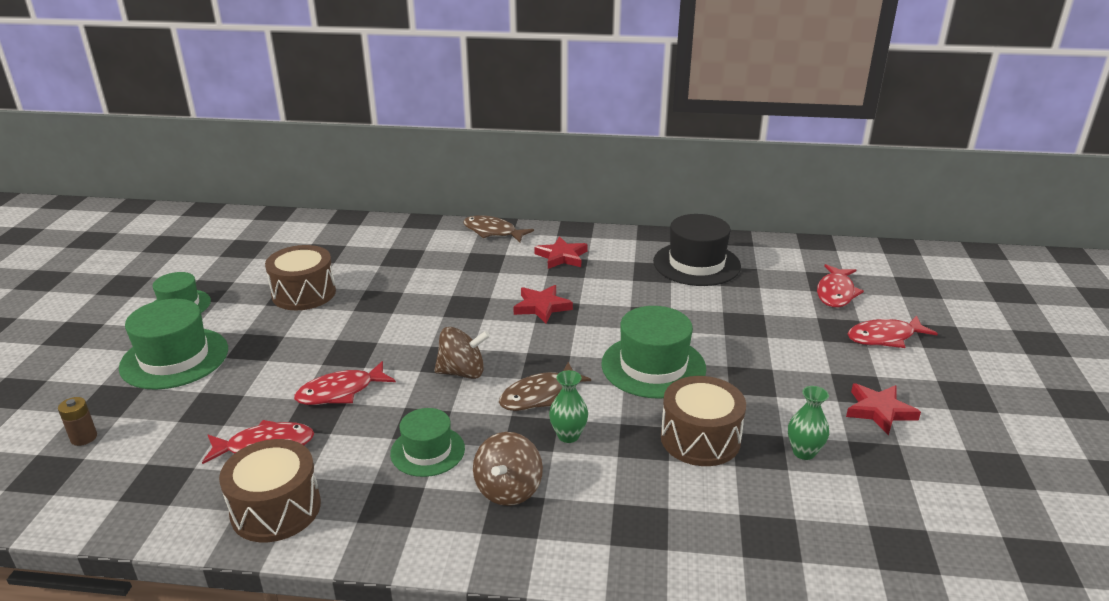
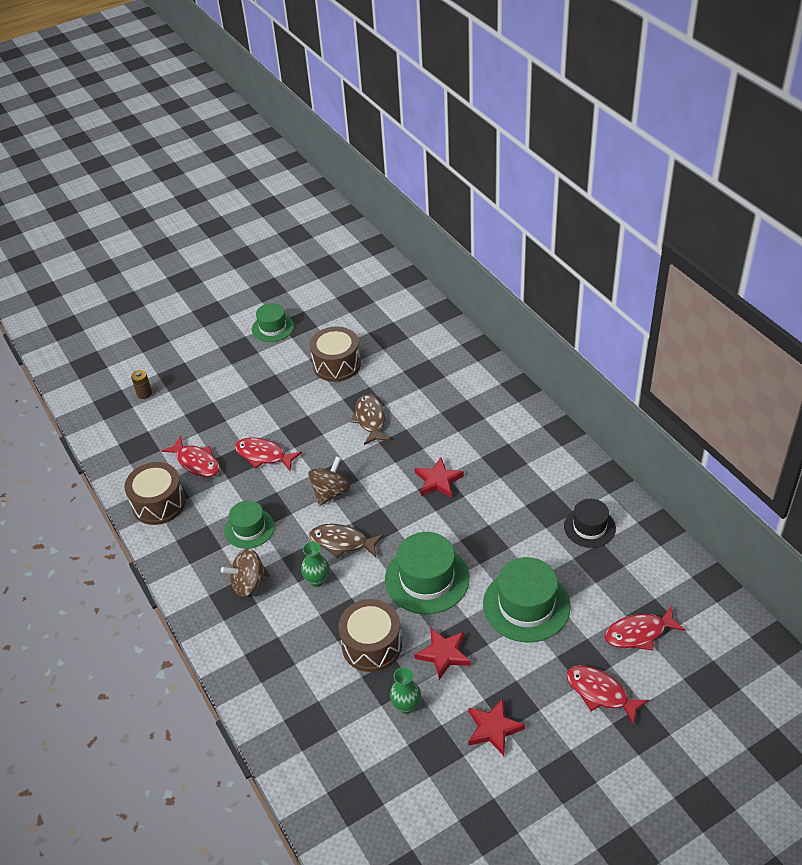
camera: 55 degrees right, 15 degrees up
green hat [119,299,228,390] -> green hat moved to [483,557,571,643]
brown spinning top [434,327,490,379] -> brown spinning top turned 105 degrees counterclockwise [308,456,350,506]
brown fish [463,215,534,243] -> brown fish moved to [350,394,390,445]
red star [535,236,588,269] -> red star moved to [414,628,471,680]
black hat [653,214,741,286] -> black hat [564,499,616,548], size x0.62

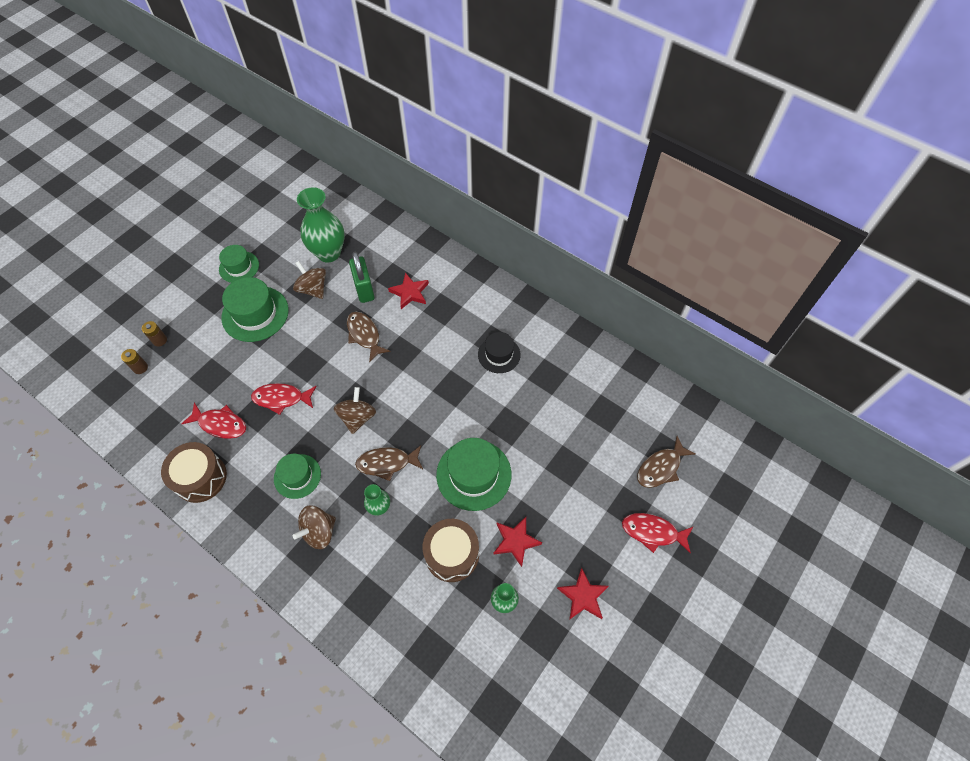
camera: 25 degrees left, 15 degrees up
brown drum [310,327,361,382] -> brown spinning top [293,261,326,299]
red star [415,457,464,498] -> red star moved to [388,272,429,309]
green hat [483,557,571,643] -> green hat moved to [222,277,289,342]
black hat [564,499,616,548] -> black hat moved to [478,332,521,373]
red fish [605,606,686,650] -> brown fish [637,436,696,488]
none -> brown battery [142,321,167,346]
none -> green vase [297,187,345,263]
none -> green padlock [349,252,375,303]

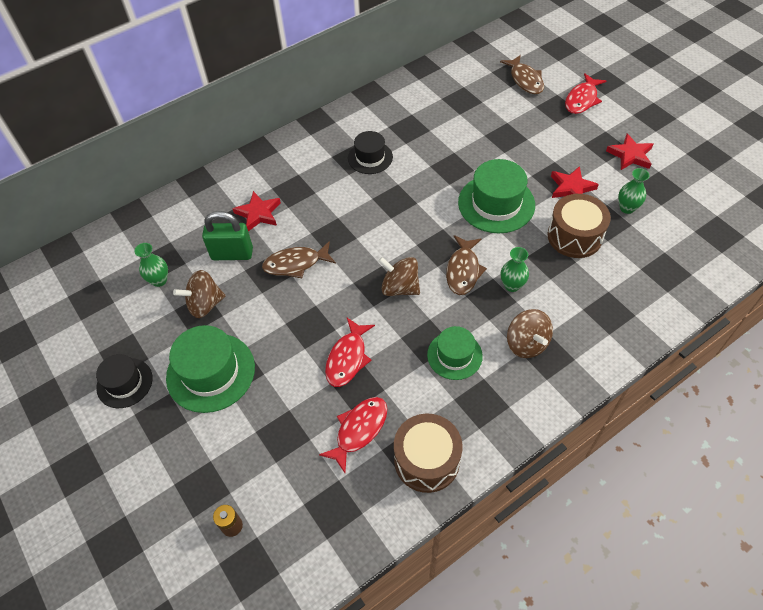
camera: 70 degrees left, 5 degrees down
brown battery [142,321,167,346] -> none
green hat [219,245,259,283] -> black hat [96,354,153,408]
green vase [297,187,345,263] -> green vase [134,243,168,287], size x0.50

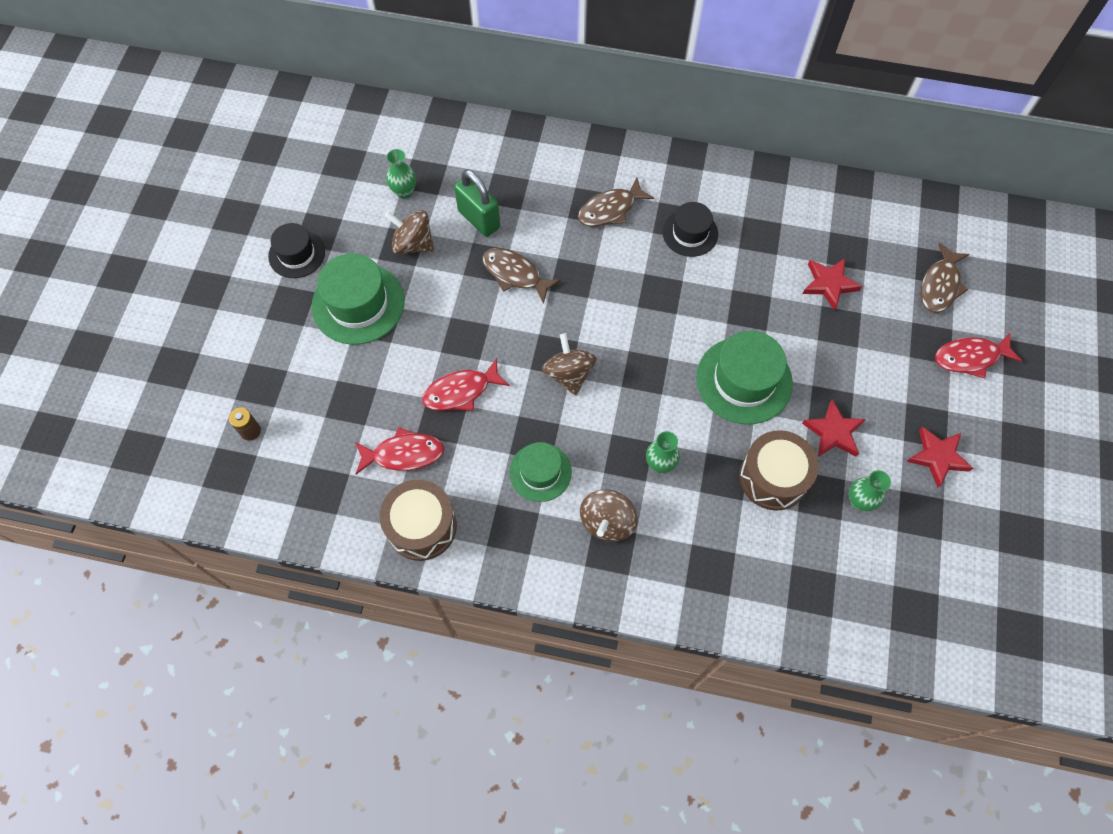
camera: 45 degrees right, 10 degrees up
red star [232,191,281,231] -> red star moved to [803,258,862,311]
brown fish [446,235,487,295] -> brown fish moved to [578,178,654,227]

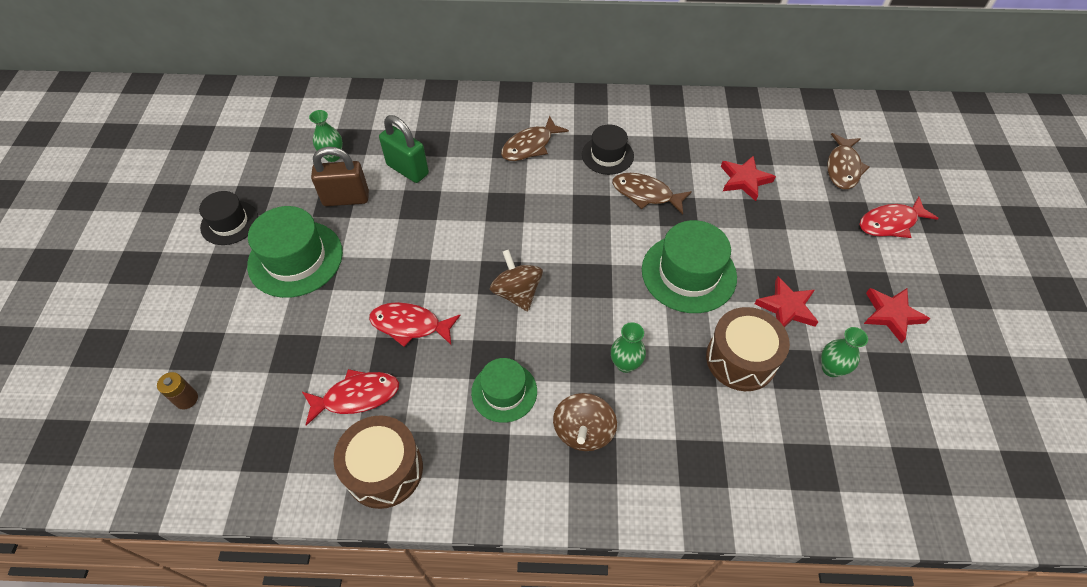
camera: 10 degrees left, 10 degrees down
brown spinning top [385,210,435,254] -> brown padlock [311,147,369,206]
red fish [422,358,510,411] -> red fish turned 45 degrees clockwise [369,302,460,347]
brown fish [482,248,561,304] -> brown fish moved to [612,173,692,214]

